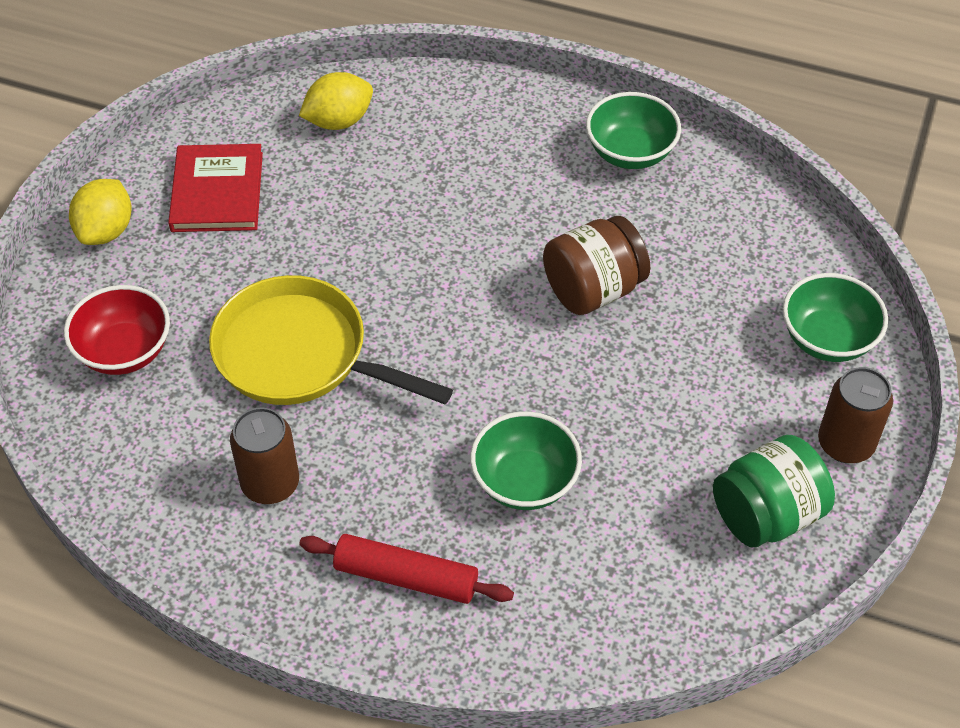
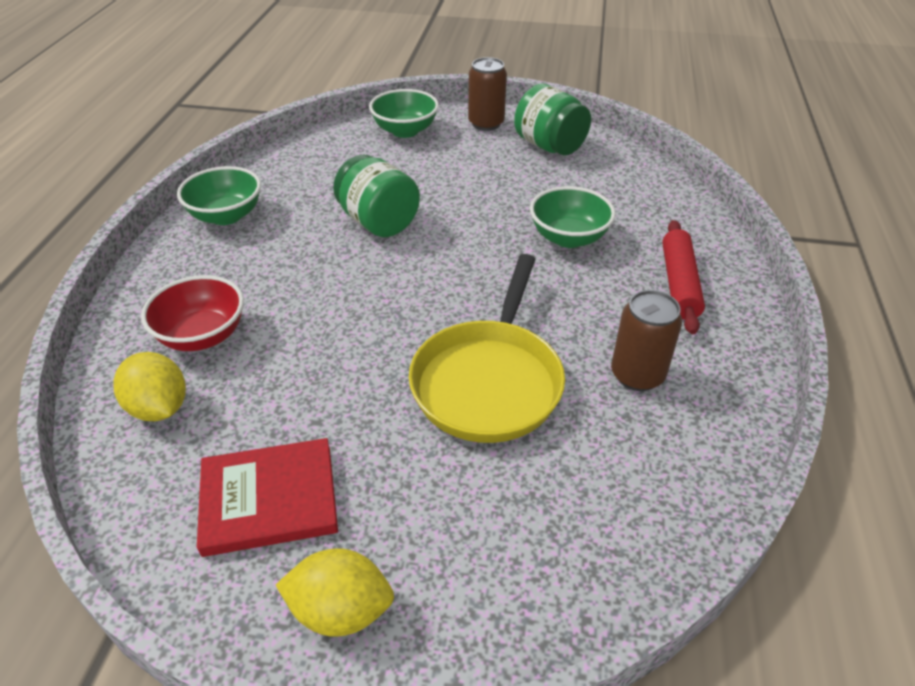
camera: 100 degrees left, 10 degrees down
red bowl [64,285,170,375] -> red bowl moved to [141,275,244,351]
brown jar [543,216,650,315] -> green jar [333,155,420,237]

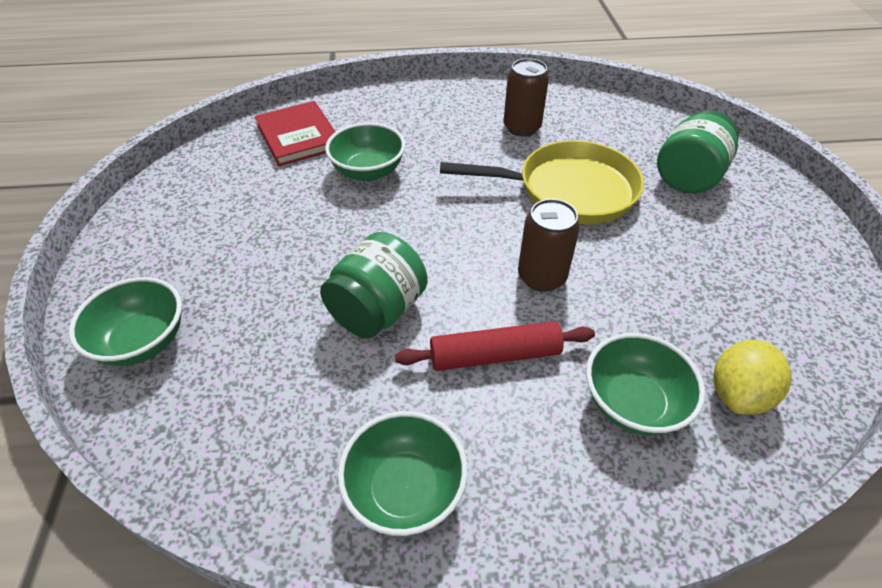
camera: 105 degrees left, 5 degrees up
red bowl [141,275,244,351] -> green bowl [586,333,705,435]
red book [197,438,338,557] -> red book moved to [255,101,335,166]
yellow lemon [276,548,394,637] -> none
brown can [468,57,507,131] -> brown can moved to [518,199,580,292]
green jar [514,84,591,155] -> green jar moved to [657,110,739,194]
red rolling pin [662,220,705,334] -> red rolling pin moved to [395,321,595,371]

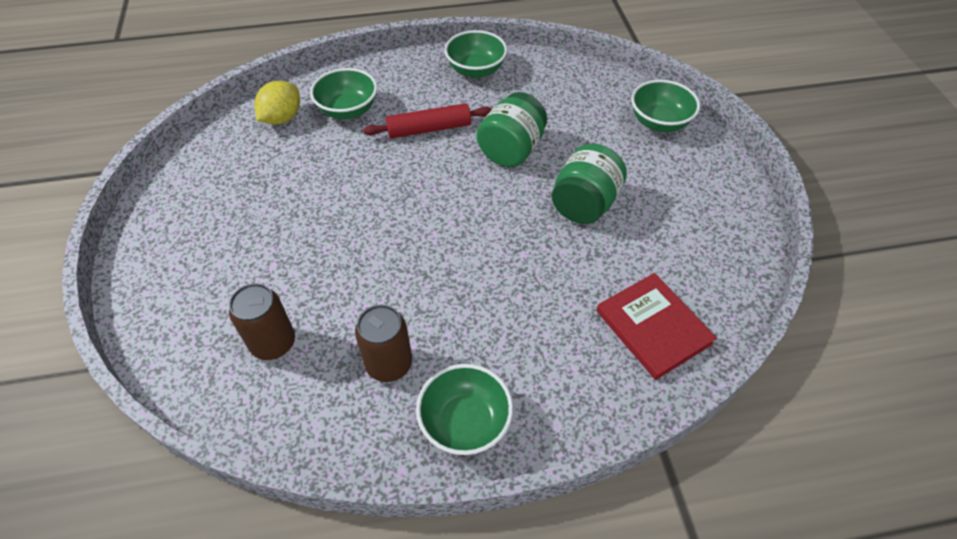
camera: 175 degrees right, 5 degrees up
green bowl [325,123,405,181] -> green bowl moved to [416,364,513,455]
yellow pan [440,140,644,224] -> none
brown can [518,199,580,292] -> brown can moved to [229,283,295,360]
green jar [657,110,739,194] -> green jar moved to [552,144,627,224]

